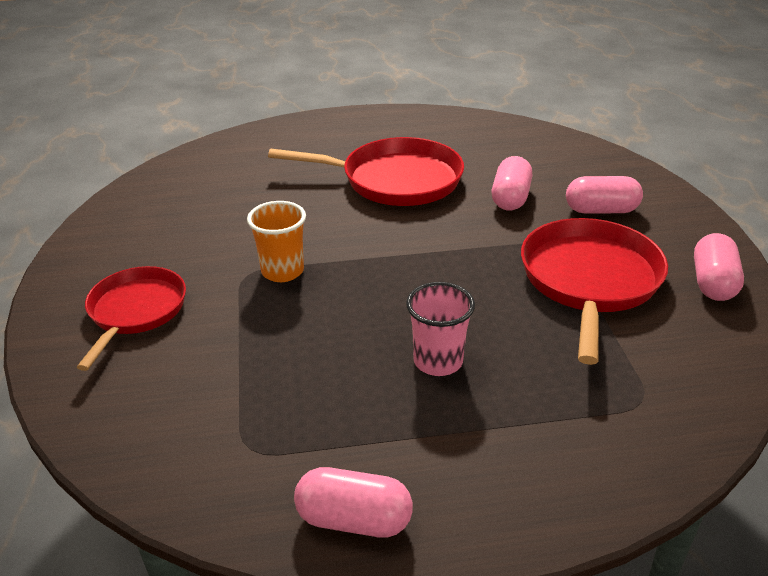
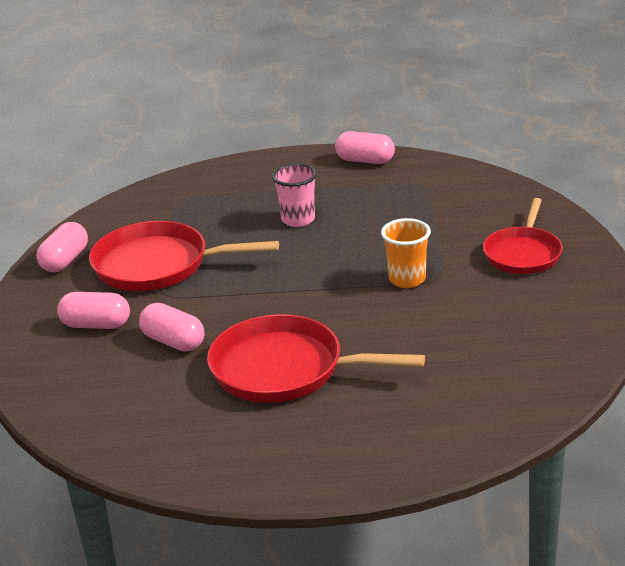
camera: 170 degrees left, 5 degrees down
pink capsule [492,156,532,210] -> pink capsule turned 75 degrees counterclockwise [139,303,204,352]
red pan [521,218,668,365] -> red pan turned 75 degrees clockwise [89,221,279,291]

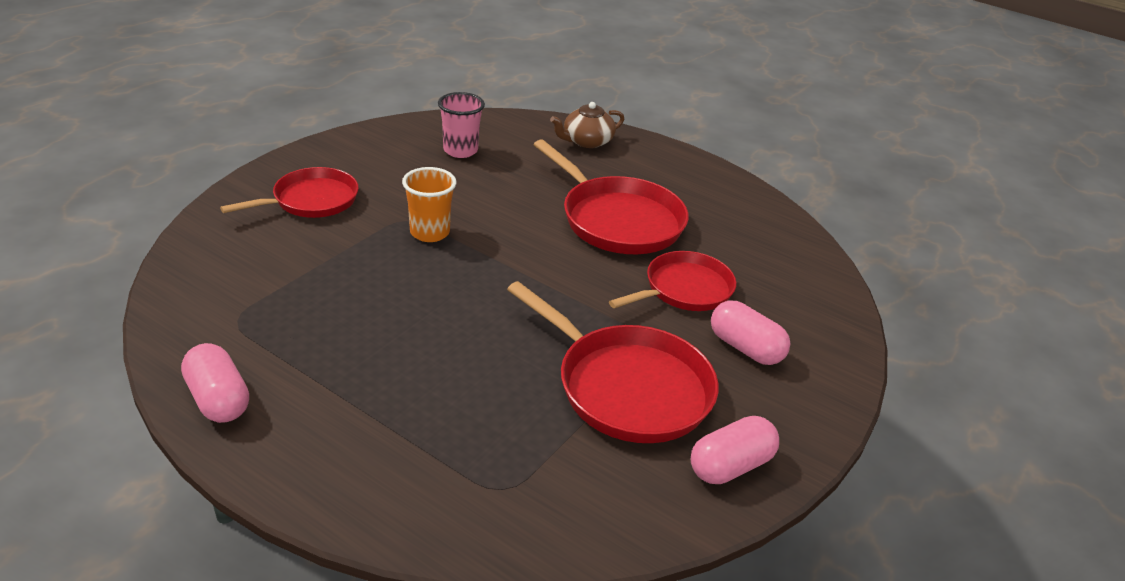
camera: 150 degrees left, 5 degrees up
pink capsule [139,303,204,352] -> red pan [609,251,736,311]
pink cup [272,163,317,227] -> pink cup moved to [438,92,485,158]
none -> brown teapot [550,102,624,148]

